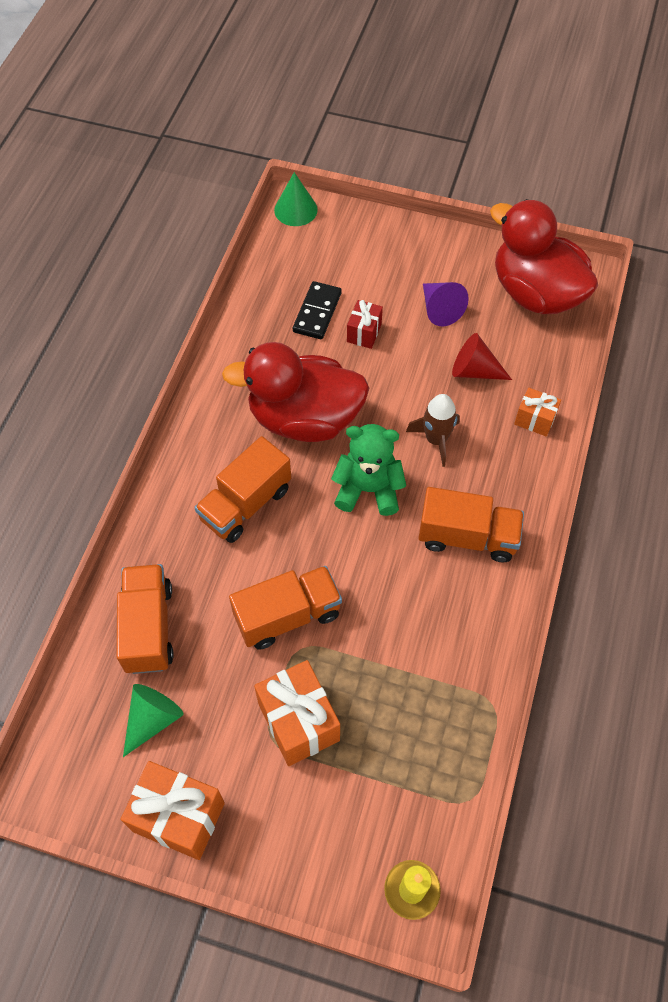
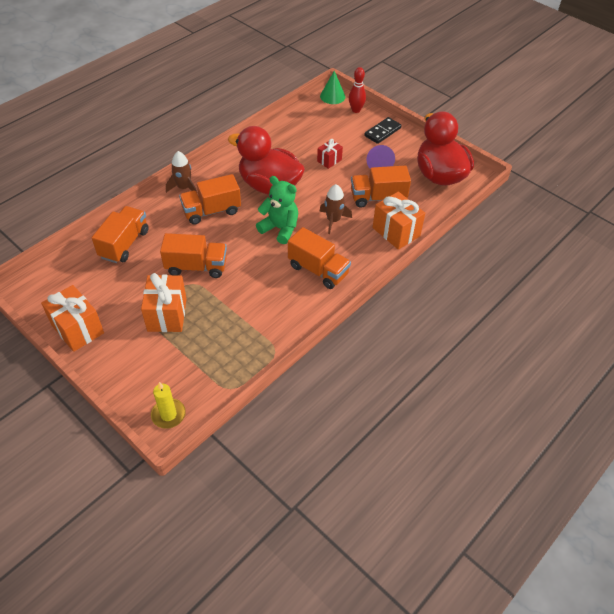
camera: 25 degrees right, 10 degrees down
green cone [123,684,183,757] -> none
black domino [293,281,342,339] -> black domino moved to [364,117,402,144]
red cone [452,333,512,380] -> orange truck [351,165,411,208]
orange gift [514,388,561,437] -> orange gift [373,192,425,250], size x1.78
none -> brown rocket [166,151,197,193]
none -> red bowling pin [349,67,366,113]

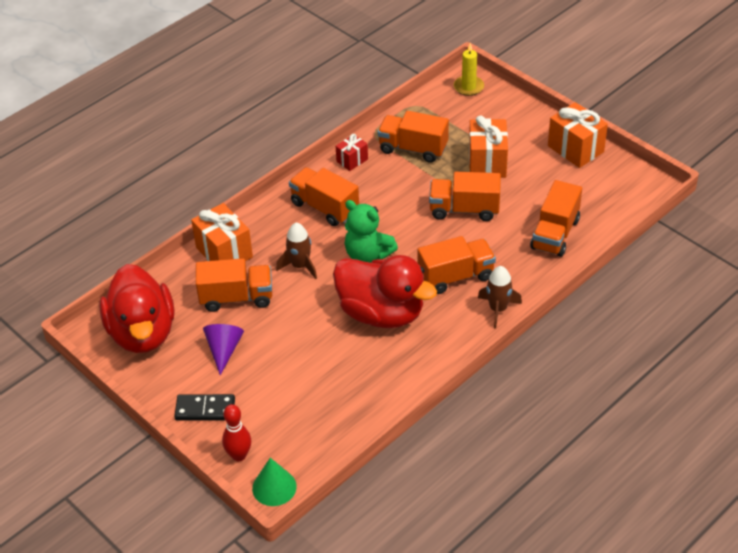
camera: 175 degrees left, 5 degrees down
red gift [317,139,343,169] -> red gift moved to [336,134,368,171]
black domino [364,117,402,144] -> black domino turned 45 degrees clockwise [174,394,235,421]
none -> orange truck [378,111,449,163]

